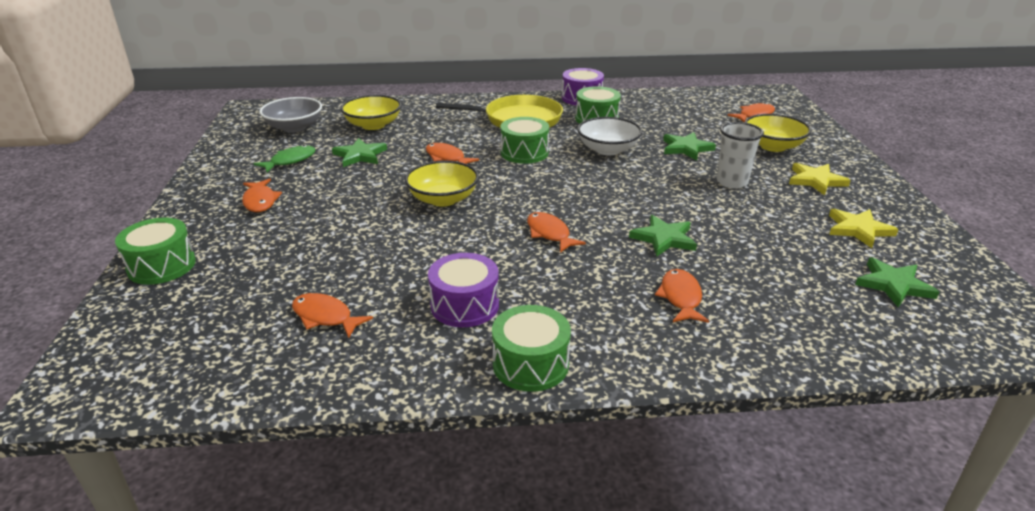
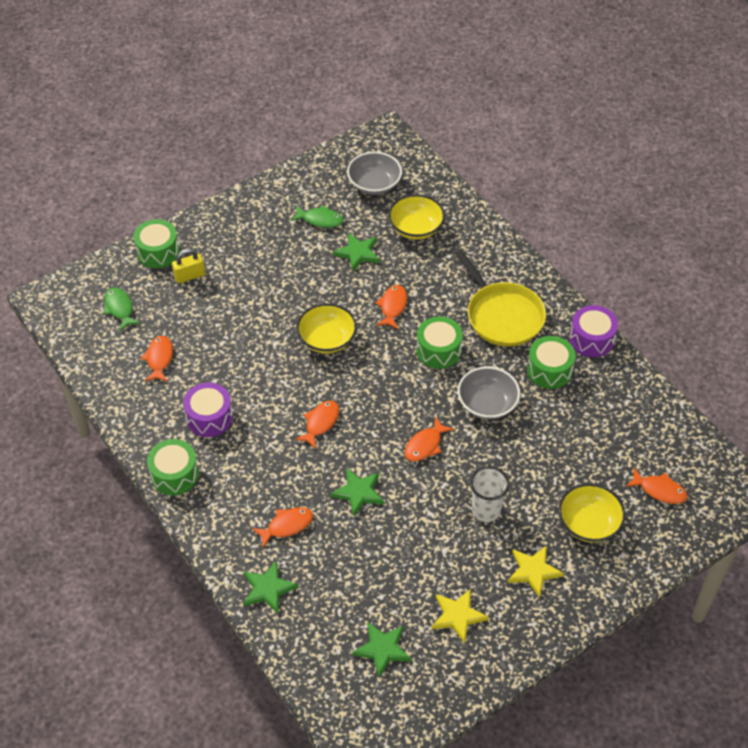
camera: 60 degrees right, 20 degrees up
orange fish [242,179,282,212] -> orange fish moved to [404,417,454,461]
white bowl [577,117,642,155] -> grey bowl [458,366,520,420]
green star [663,132,716,160] -> green star moved to [243,560,298,614]
none -> green fish [103,287,141,331]
none -> yellow padlock [172,248,205,283]

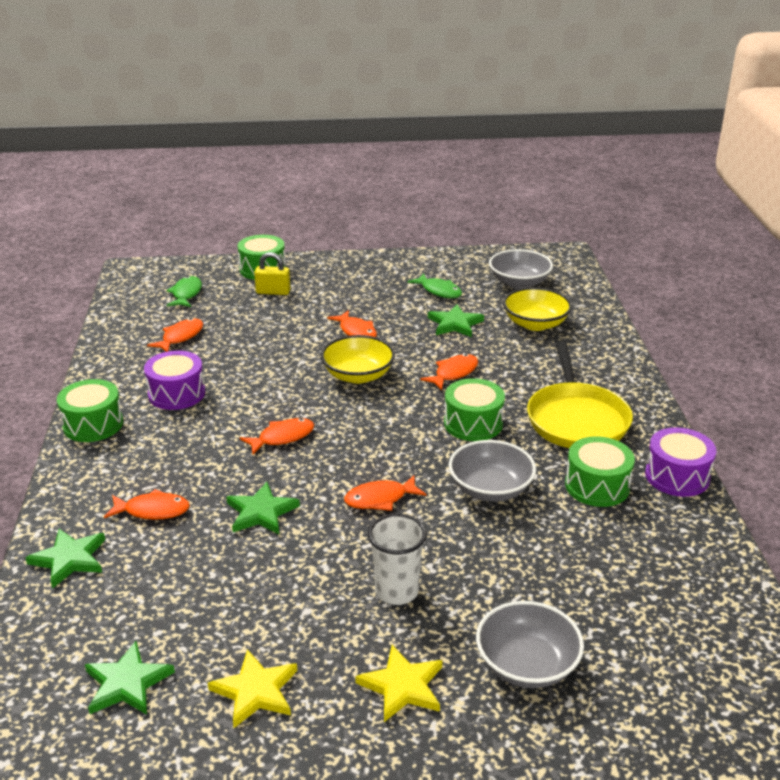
camera: 30 degrees right, 20 degrees down
yellow bowl [558,483,625,543] -> grey bowl [476,601,584,688]
orange fish [625,468,687,504] -> orange fish moved to [327,310,377,337]

